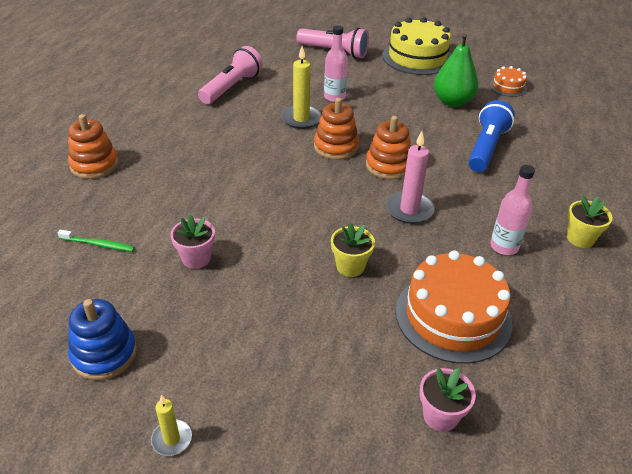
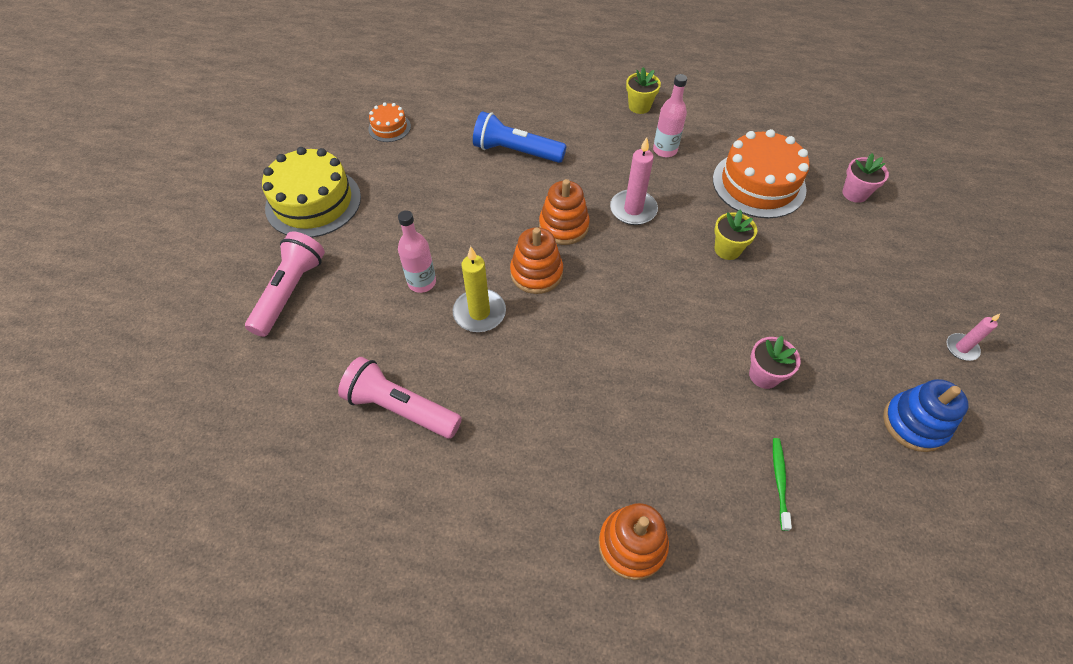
camera: 95 degrees left, 15 degrees up
yellow candle [151,395,192,456] -> pink candle [947,314,1000,361]
green pear [434,33,479,107] -> none

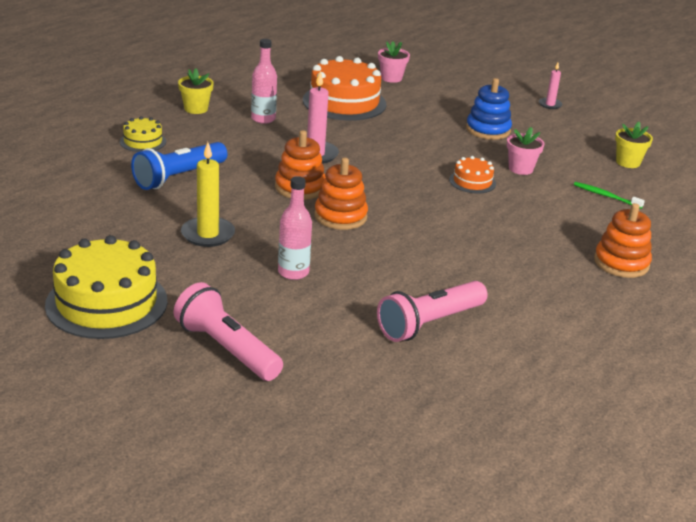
camera: 65 degrees left, 25 degrees down
orange cake [368,102,411,142] -> orange cake moved to [449,156,496,194]
yellow candle [453,246,506,332] -> yellow candle moved to [181,142,235,247]
yellow flower pot [714,209,757,260] -> yellow flower pot moved to [615,122,653,168]
blue stacking toy [883,379,969,452] -> blue stacking toy moved to [466,78,512,140]
none -> yellow cake [120,116,166,152]

